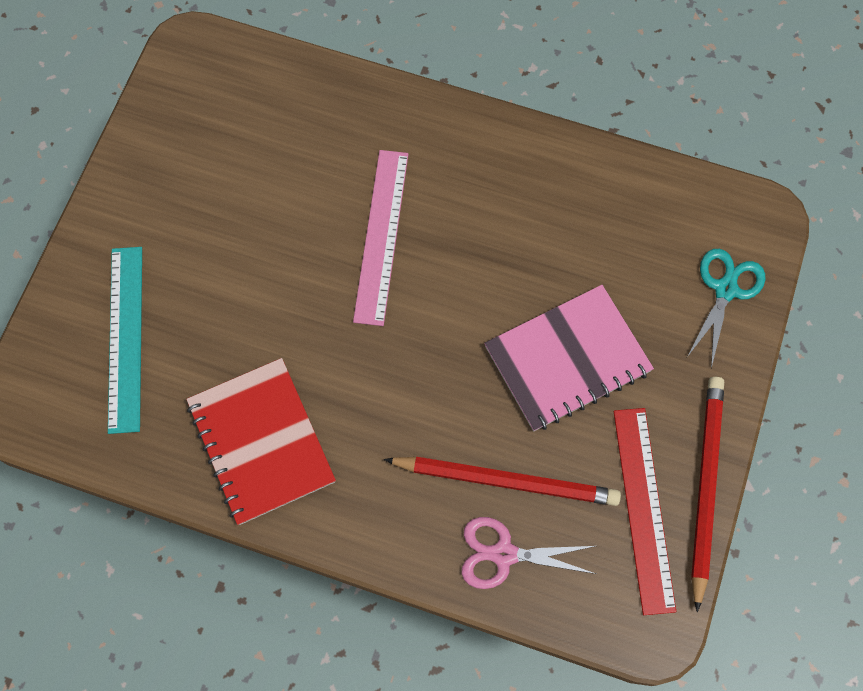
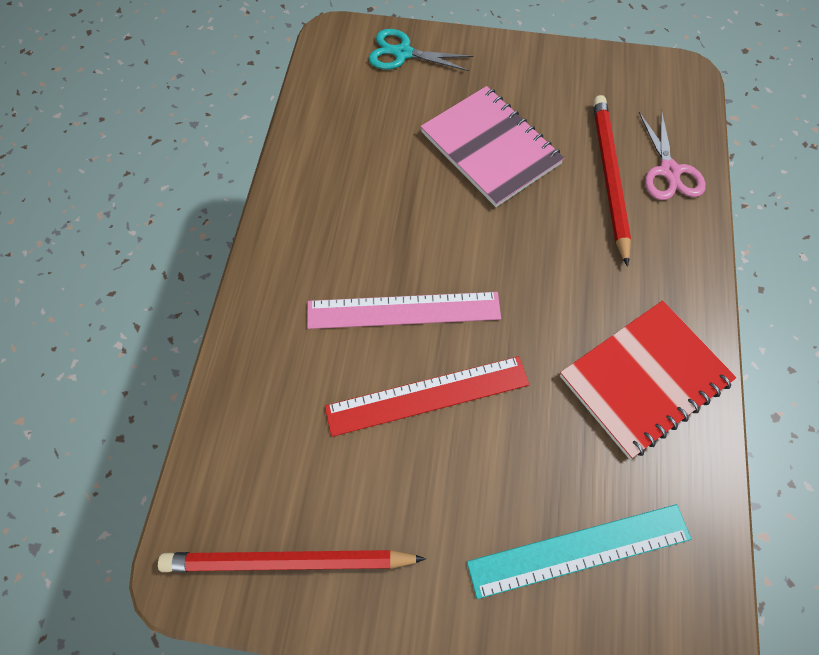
camera: 100 degrees left, 5 degrees down
red ruler [614,408,676,615] -> red ruler moved to [325,356,529,437]
red pencil [691,377,724,612] -> red pencil moved to [158,550,426,573]

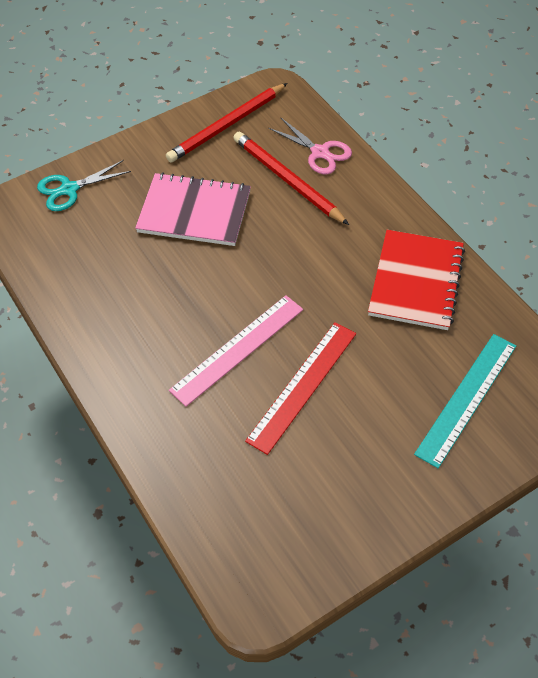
camera: 40 degrees left, 10 degrees down
red pencil [158,550,426,573] -> red pencil moved to [166,83,287,162]

